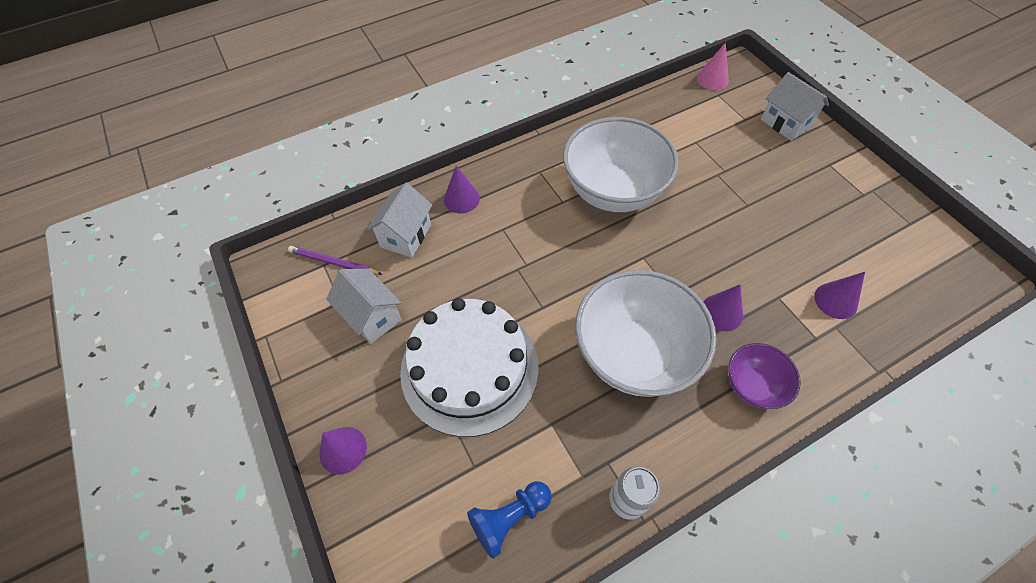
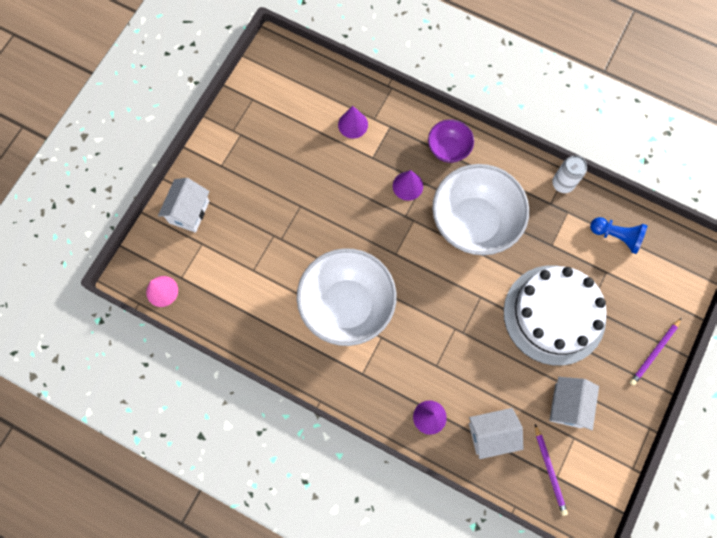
camera: 125 degrees left, 15 degrees up
purple cone [319,427,367,474] -> purple pencil [630,318,681,385]

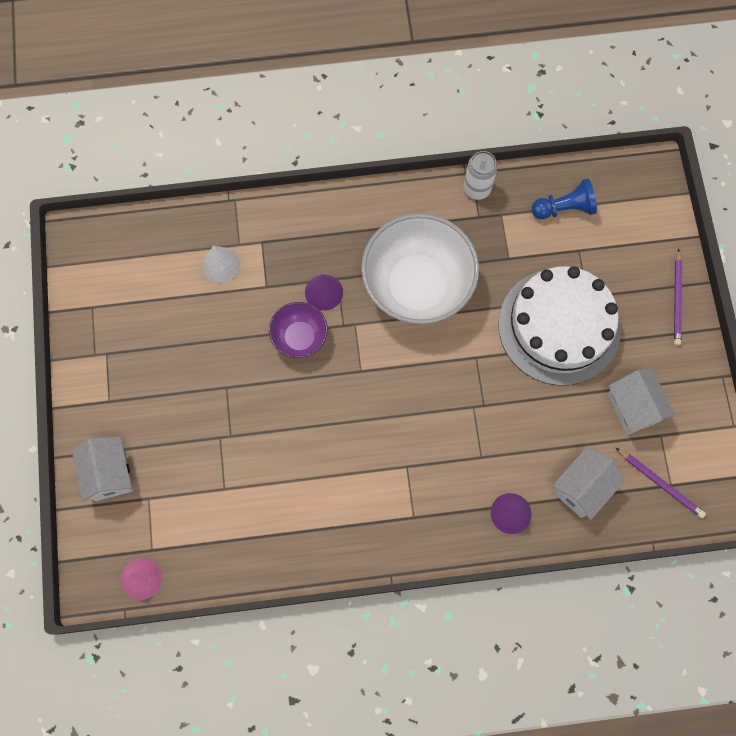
camera: 35 degrees left, 0 degrees up
white bowl [297,248,397,346] -> none
purple cone [338,106,368,139] -> white cone [202,246,240,283]
purple bowl [428,119,474,163] -> purple bowl moved to [269,302,328,358]

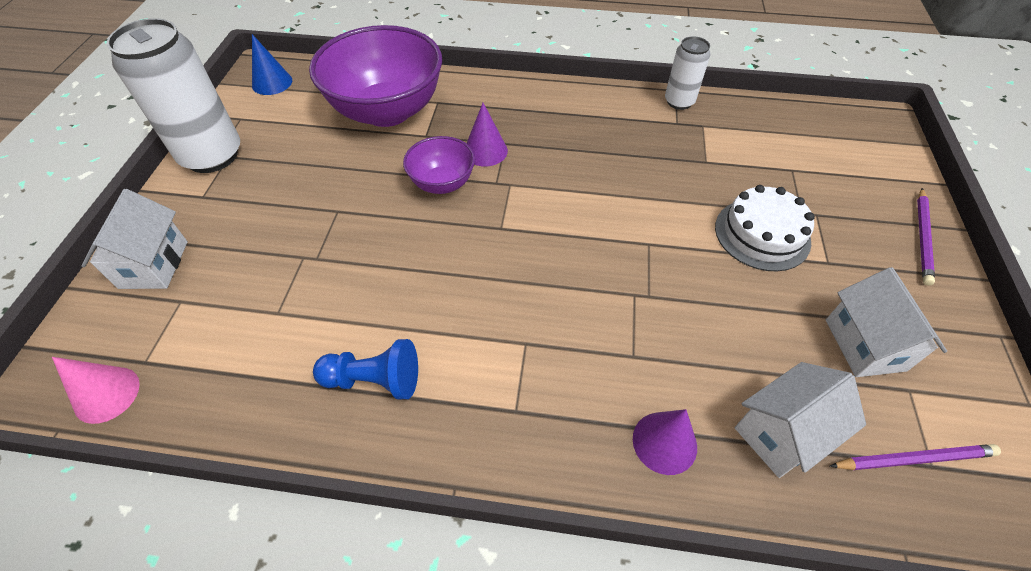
camera: 15 degrees right, 20 degrees down
white cone [202,246,240,283] -> purple bowl [309,25,442,127]
white bowl [361,213,479,324] -> none
white cake [498,266,621,386] -> white cake [715,185,815,271], size x0.59
blue pawn [532,178,597,219] -> blue pawn moved to [313,339,418,399]
purple pencil [615,447,706,518] -> purple pencil turned 60 degrees counterclockwise [830,444,1001,470]
none -> white can [107,18,240,173]
none -> blue cone [252,34,292,95]

